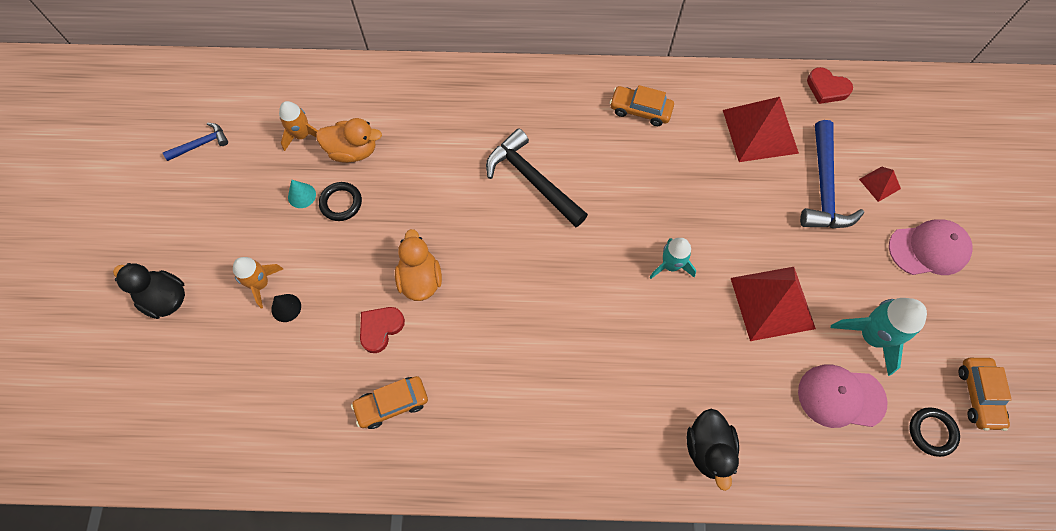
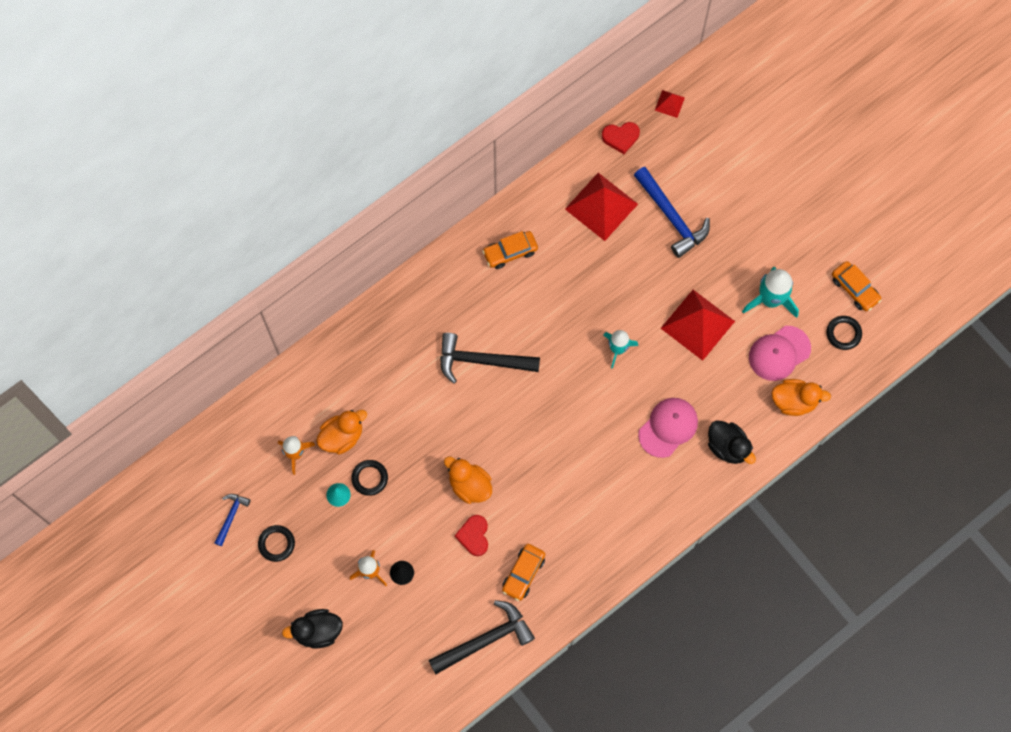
camera: 40 degrees left, 5 degrees up
red pyramid [859,166,901,202] -> red pyramid moved to [655,90,685,118]
pink cap [889,219,973,275] -> pink cap moved to [638,398,698,458]
none -> black ring [258,525,295,562]
none -> black hammer [429,600,535,674]
none -> orange duck [772,379,831,416]

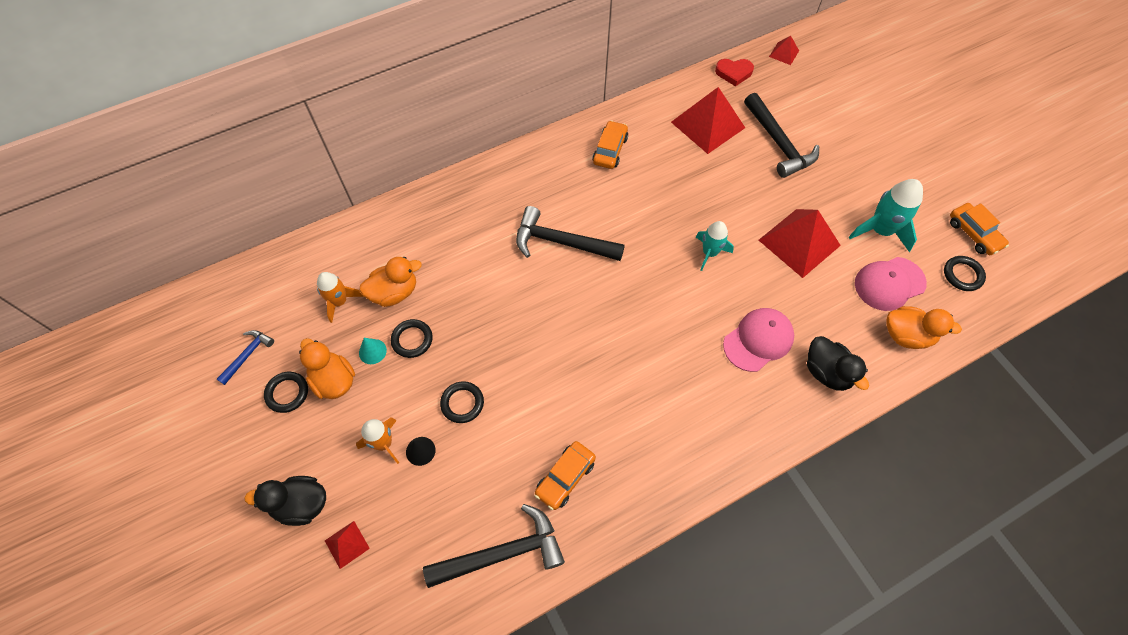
camera: 10 degrees right, 10 degrees down
orange duck [444,457,492,504] -> orange duck moved to [299,338,355,399]
red heart [454,515,488,556] -> none
orange car [482,231,538,269] -> orange car turned 120 degrees clockwise [592,120,628,169]
blue hammer [634,167,710,258] -> black hammer [744,93,819,178]
none -> red pyramid [325,521,370,569]
none -> black ring [440,381,484,423]

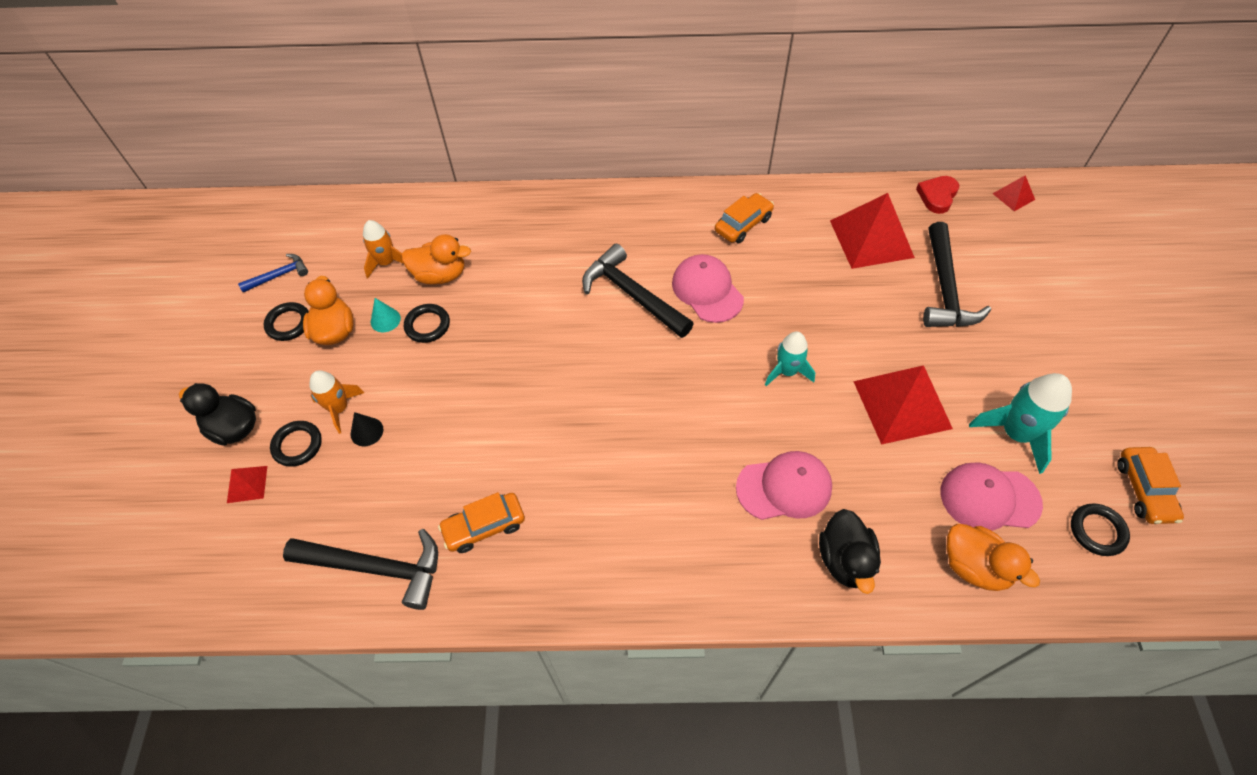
camera: 30 degrees right, 5 degrees down
black ring [440,381,484,423] -> black ring moved to [270,421,322,467]
red heart [715,59,754,87] -> red heart turned 90 degrees clockwise [916,176,959,214]
none -> pink cap [672,254,744,323]

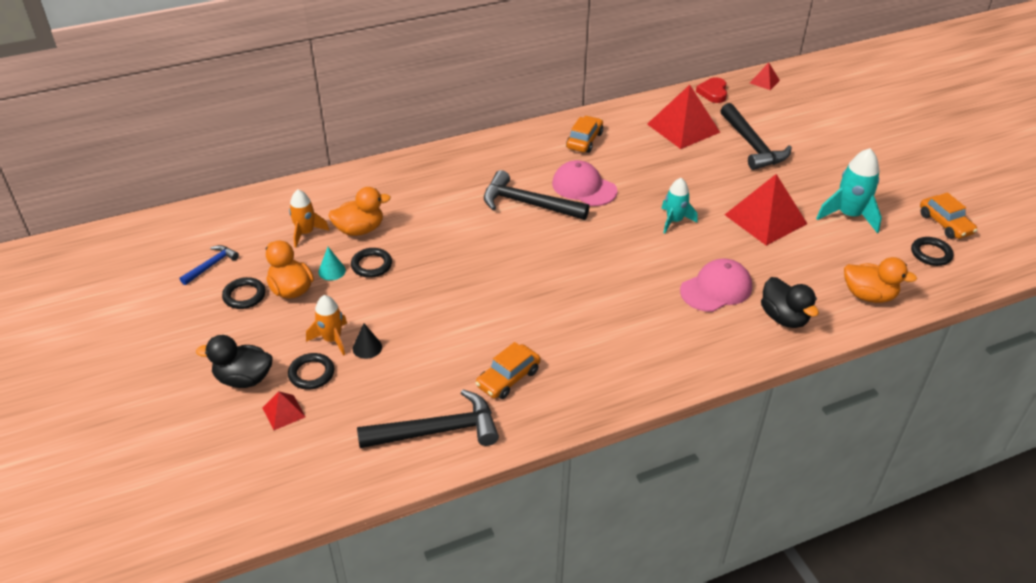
camera: 25 degrees left, 15 degrees down
pink cap [941,462,1043,531] -> none

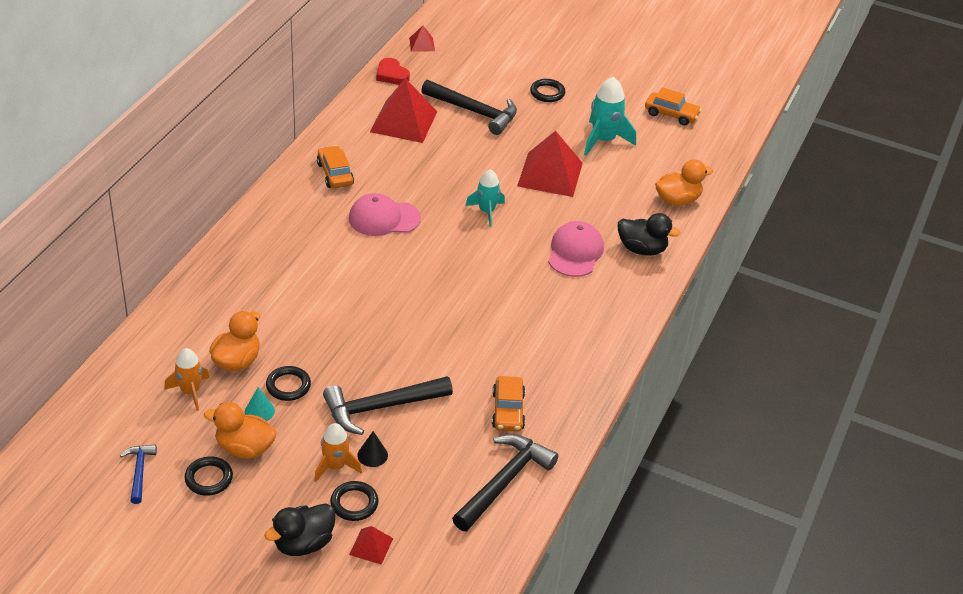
camera: 45 degrees left, 0 degrees up
black hammer [484,170,589,220] -> black hammer moved to [323,376,453,435]
black ring [911,237,954,266] -> black ring moved to [530,79,566,102]

